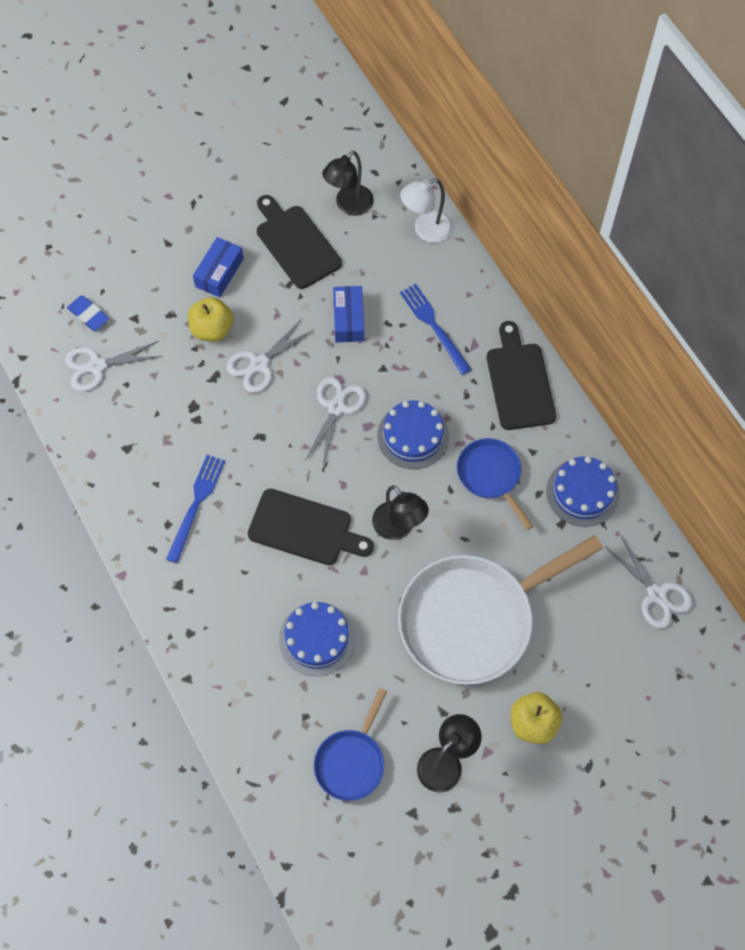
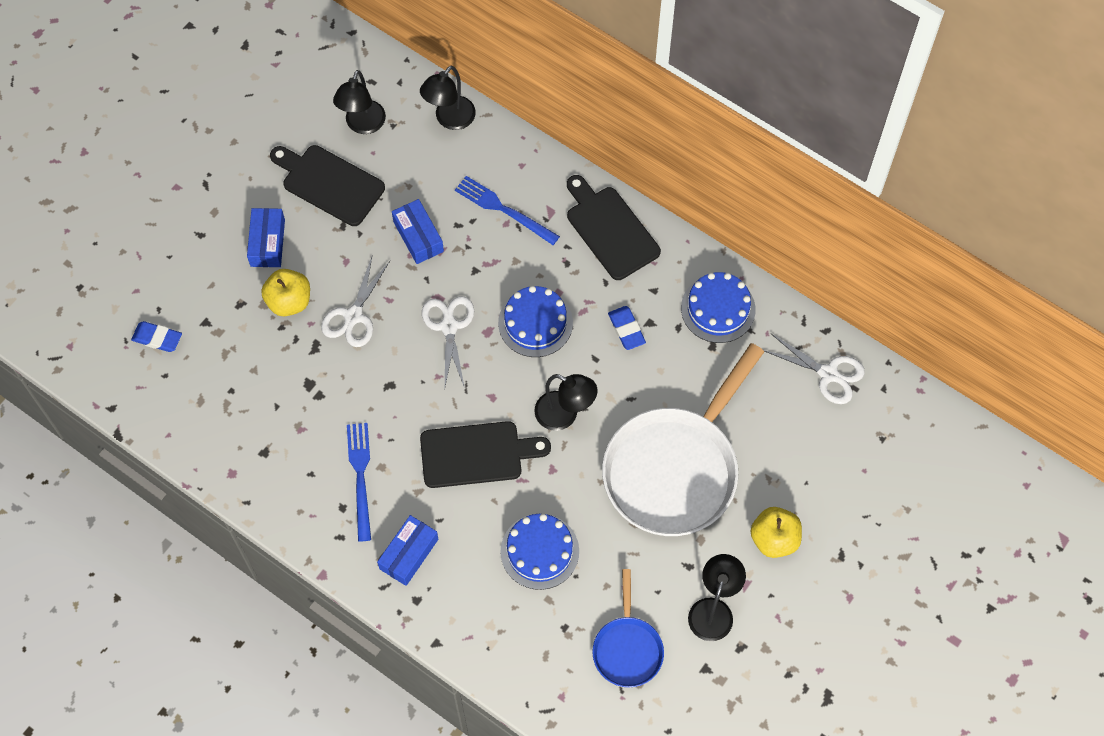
camera: 25 degrees left, 0 degrees up
white scissors [65,341,163,391] -> none
white lamp [400,178,453,243] -> black lamp [420,66,476,130]
blue pan [457,438,534,530] -> blue eraser [608,306,646,350]
none -> blue box [377,515,438,586]

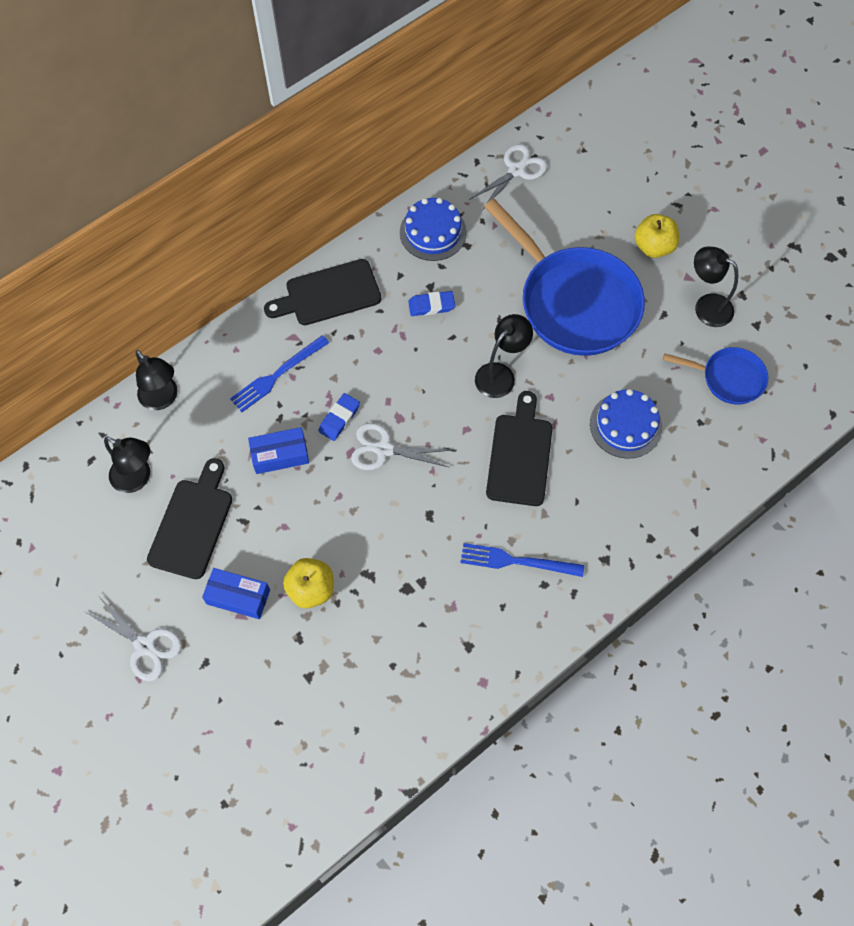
camera: 75 degrees left, 0 degrees up
blue eraser [131,321,182,352] -> blue eraser moved to [319,393,360,441]
black cutting board [270,145,385,226] -> black cutting board turned 150 degrees clockwise [147,458,232,579]
white scissors [321,257,390,347] -> white scissors moved to [85,598,182,681]
blue box [377,515,438,586] -> none
blue cake [498,286,573,357] -> none
white pan [602,343,764,536] -> blue pan [484,199,645,356]

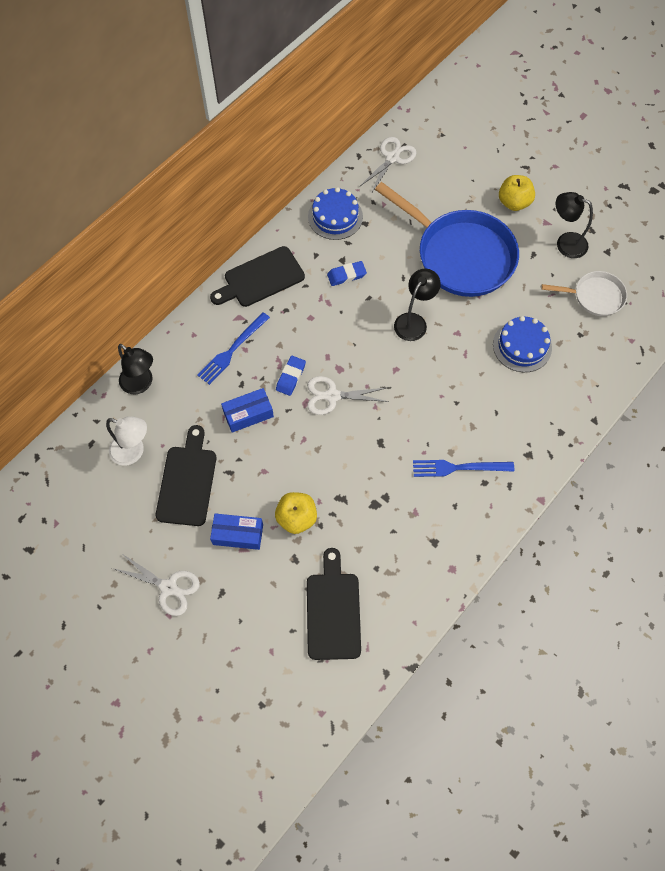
camera: 10 degrees left, 0 degrees up
black lamp [104,436,150,493] -> white lamp [106,416,147,466]
black cutting board [486,391,553,506] -> black cutting board moved to [307,548,361,660]
blue pan [663,347,768,405] -> white pan [541,271,627,316]

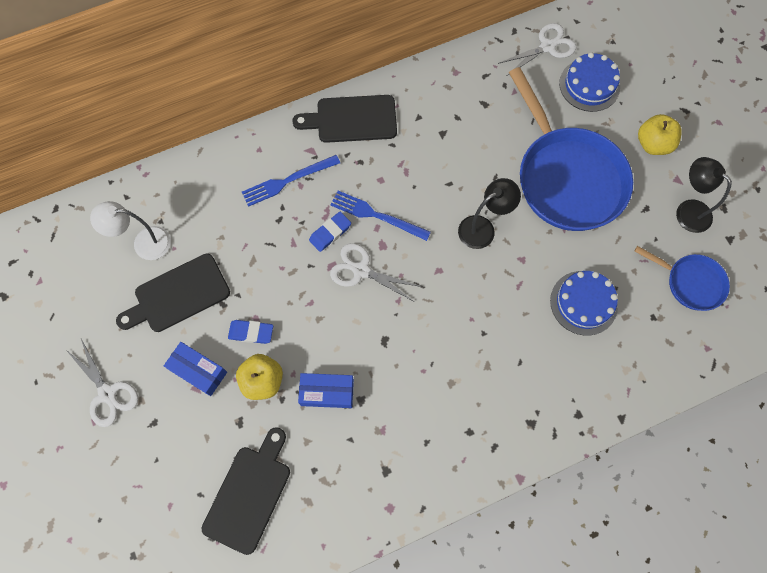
camera: 25 degrees right, 5 degrees up
white lamp [106,416,147,466] -> white lamp turned 135 degrees clockwise [90,201,171,260]
black lamp [118,344,153,394] -> none
black cutting board [156,425,216,526] -> black cutting board turned 150 degrees counterclockwise [116,253,230,332]
blue box [221,388,274,433] -> blue box moved to [298,373,354,408]
blue cake [308,187,363,240] -> blue cake moved to [559,52,620,112]
blue eraser [327,261,367,286] -> blue eraser moved to [228,320,273,344]
blue fork [413,460,514,477] -> blue fork moved to [331,191,431,241]
white pan [541,271,627,316] -> blue pan [634,246,730,311]

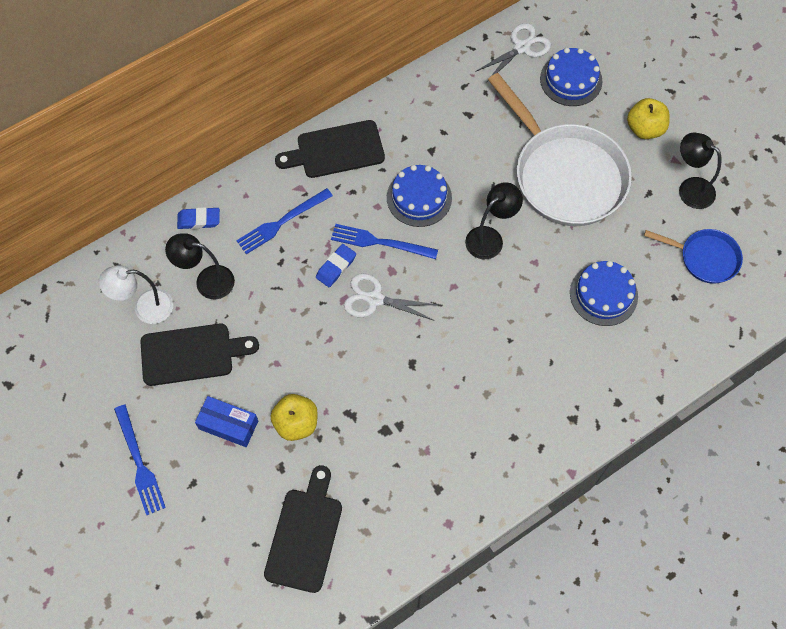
camera: 10 degrees left, 5 degrees down
white scissors [66,339,138,427] -> blue fork [114,405,166,515]
black cutting board [116,253,230,332] -> black cutting board turned 150 degrees counterclockwise [140,324,259,386]
blue eraser [228,320,273,344] -> blue eraser moved to [177,207,220,229]
blue box [298,373,354,408] -> none
blue pan [509,67,633,231] -> white pan [488,73,632,226]
none -> black lamp [165,233,235,299]
none -> blue cake [387,165,452,227]

